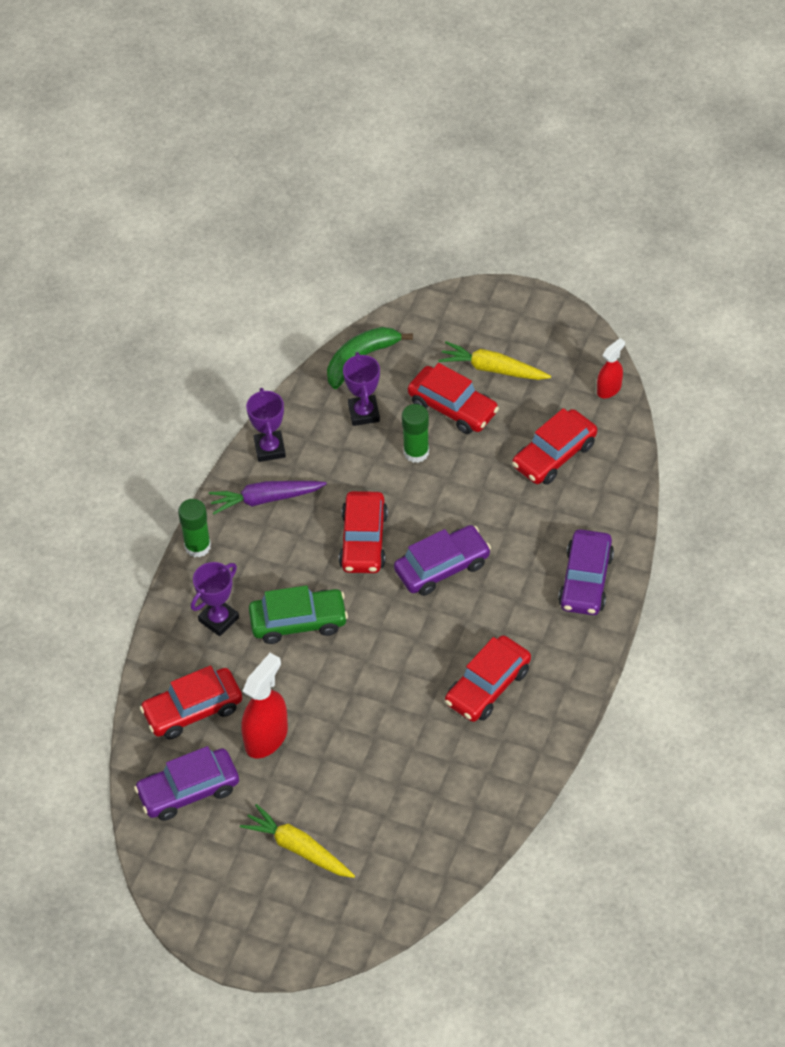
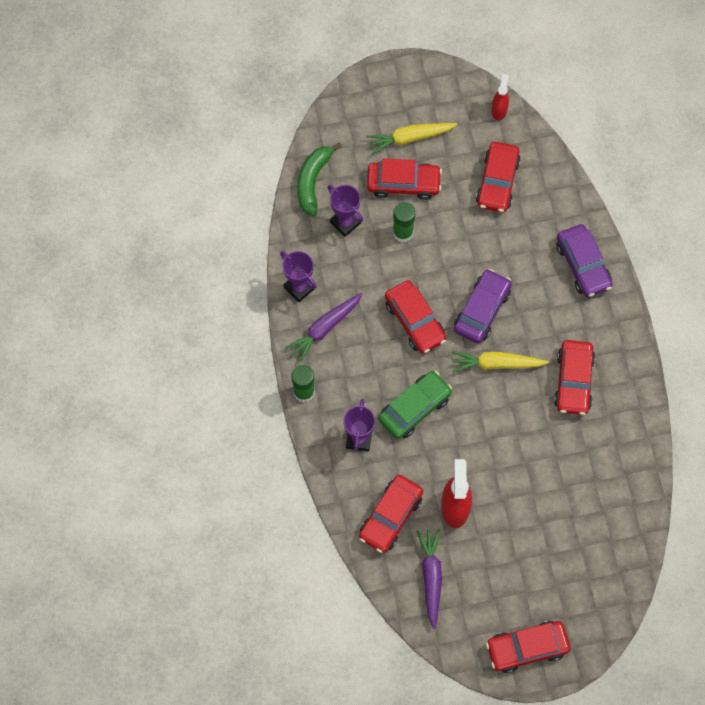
camera: 35 degrees left, 15 degrees up
purple car [134,746,239,821] -> purple carrot [416,529,442,629]
yellow carrot [240,804,355,878] -> yellow carrot moved to [452,351,549,372]
none -> red car [486,621,570,673]

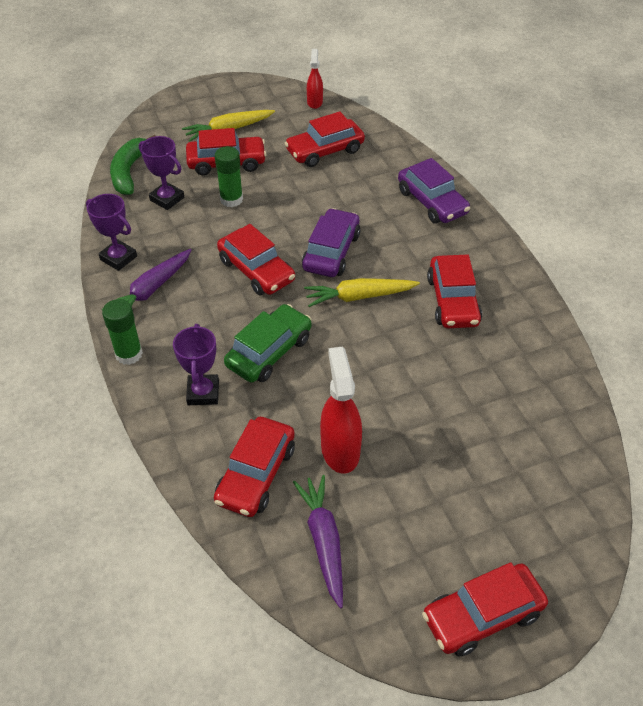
camera: 10 degrees left, 20 degrees down
red car [476,142,521,212] -> red car turned 60 degrees clockwise [285,111,365,167]

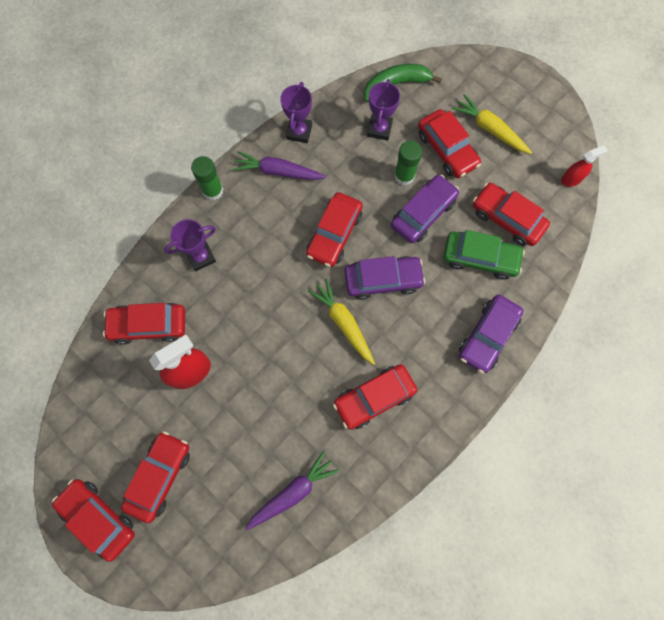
camera: 65 degrees right, 25 degrees up
green car [224,304,311,382] -> green car moved to [443,230,525,280]
purple carrot [293,475,343,609] -> purple carrot moved to [245,451,339,530]
none -> red car [121,431,190,523]
none -> purple car [391,174,459,243]

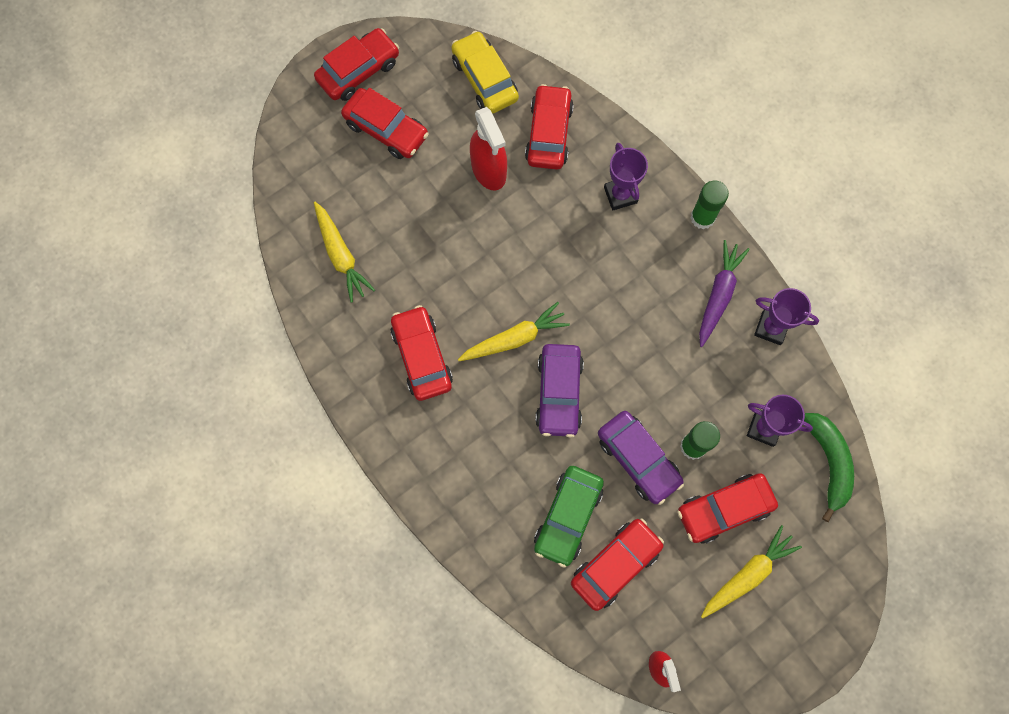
camera: 100 degrees right, 0 degrees up
purple carrot [245,451,339,530] -> yellow carrot [314,202,375,303]
red car [306,192,363,267] -> none
purple car [459,295,523,374] -> none
none -> yellow car [451,31,519,114]

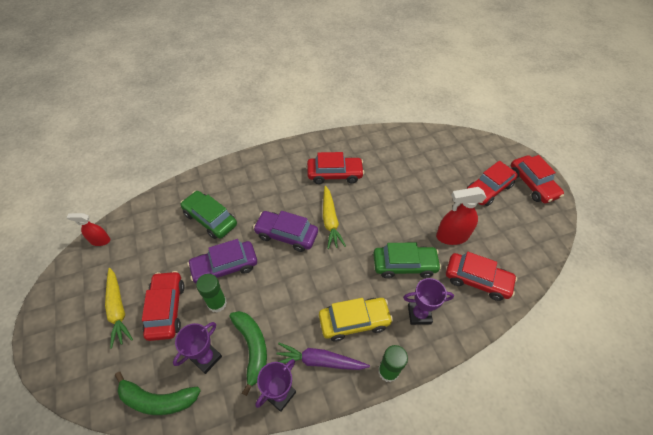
camera: 105 degrees right, 20 degrees down
yellow carrot [314,202,375,303] -> none
yellow car [451,31,519,114] -> yellow car moved to [319,298,393,341]
red car [571,518,664,611] -> none
purple carrot [699,240,750,347] -> purple carrot turned 150 degrees clockwise [276,343,370,370]
none -> green banana [229,311,267,396]
none -> green car [373,243,441,278]

